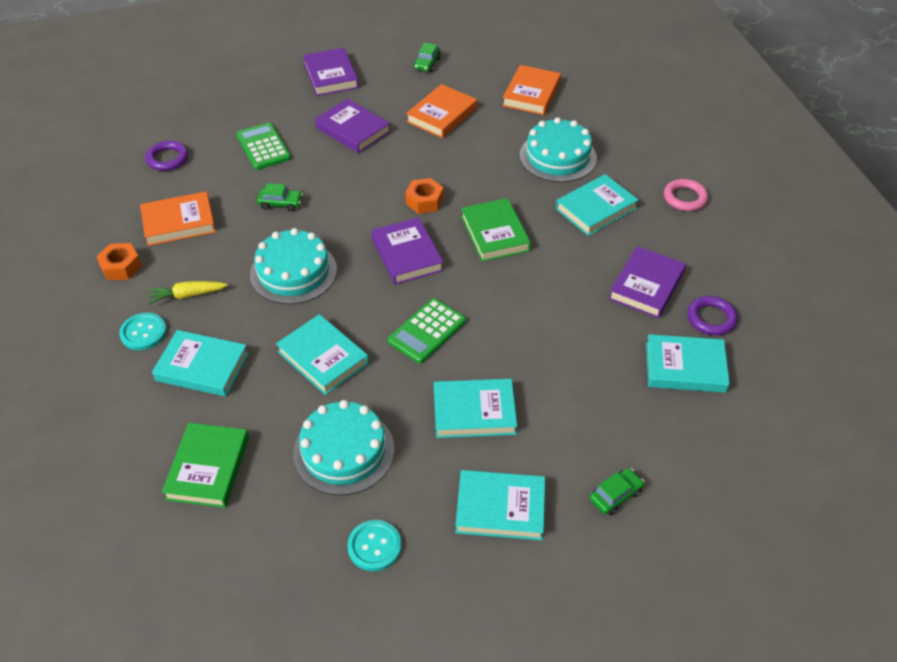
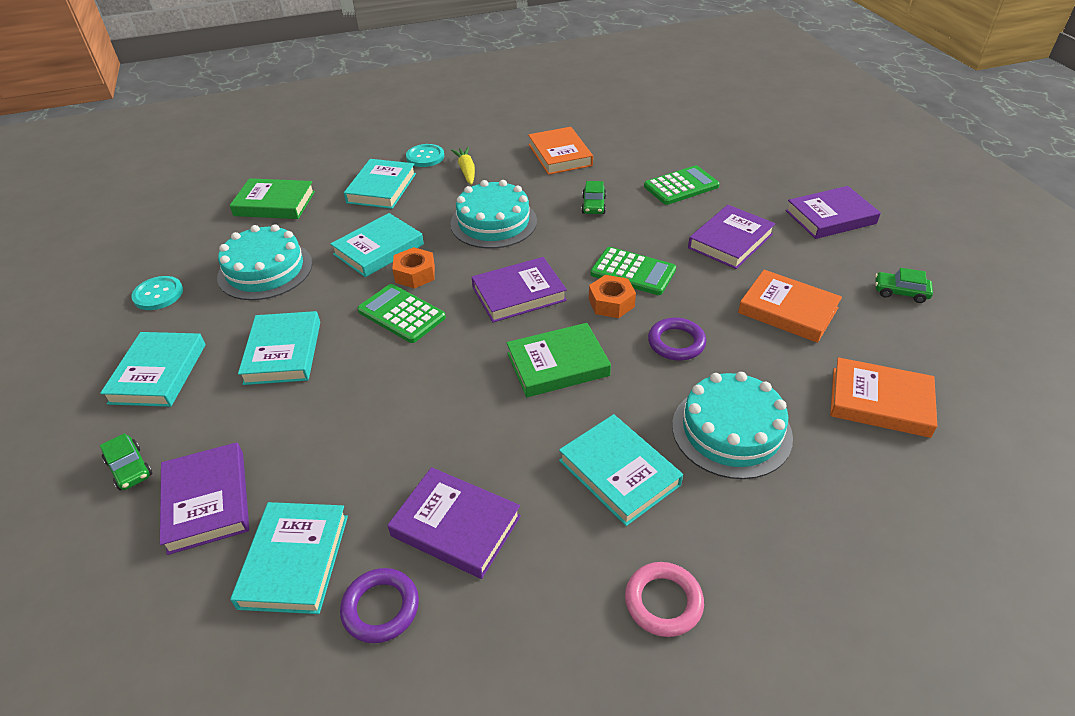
camera: 90 degrees right, 5 degrees down
orange nut [97,243,142,280] -> orange nut moved to [392,247,435,289]
purple ring [145,140,189,171] -> purple ring moved to [648,318,706,361]
none -> purple book [160,442,249,555]
none -> green calculator [590,247,676,295]

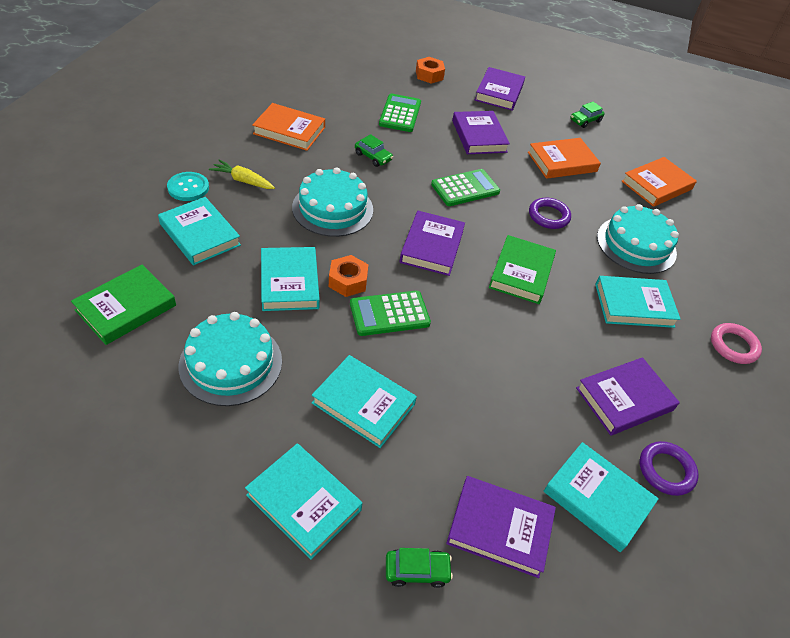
camera: 60 degrees left, 5 degrees up
turquoise button [131,276,183,310] -> none
orange nut [589,275,636,318] -> orange nut moved to [416,57,445,84]

